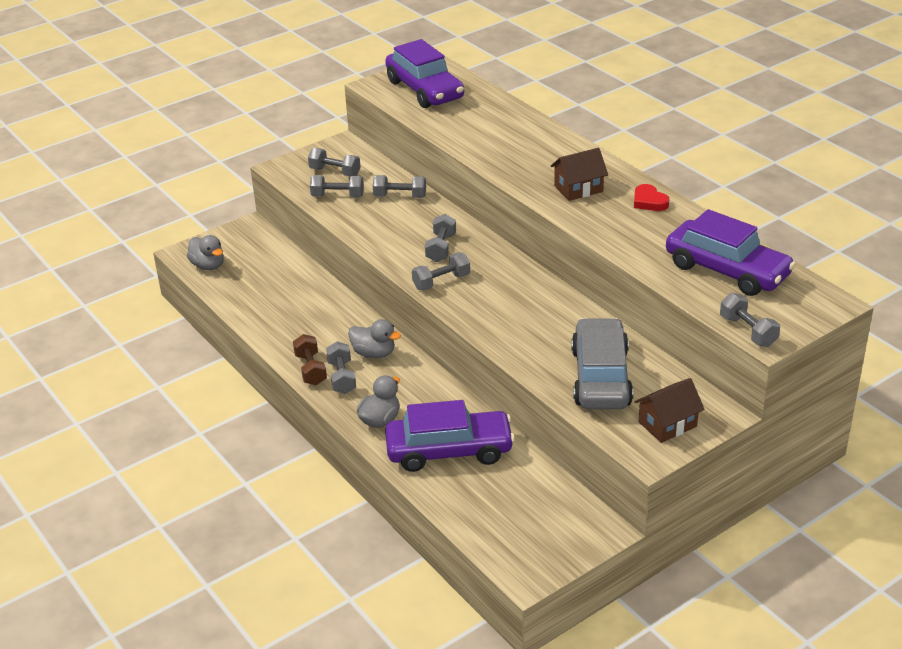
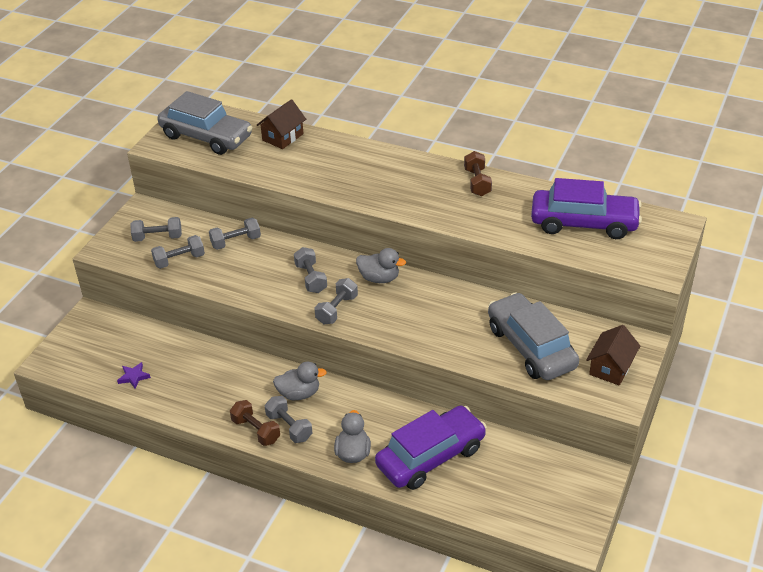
camera: 30 degrees left, 5 degrees up
grey duck [187,235,224,270] -> grey duck moved to [356,248,406,283]
purple car [385,39,464,108] -> grey car [157,91,253,155]
brown house [551,148,608,201] -> brown house moved to [257,99,306,149]
red heart [634,184,669,211] -> brown dumbbell [464,151,492,196]
grey dumbbell [720,293,780,347] -> none
none -> purple star [117,362,151,389]

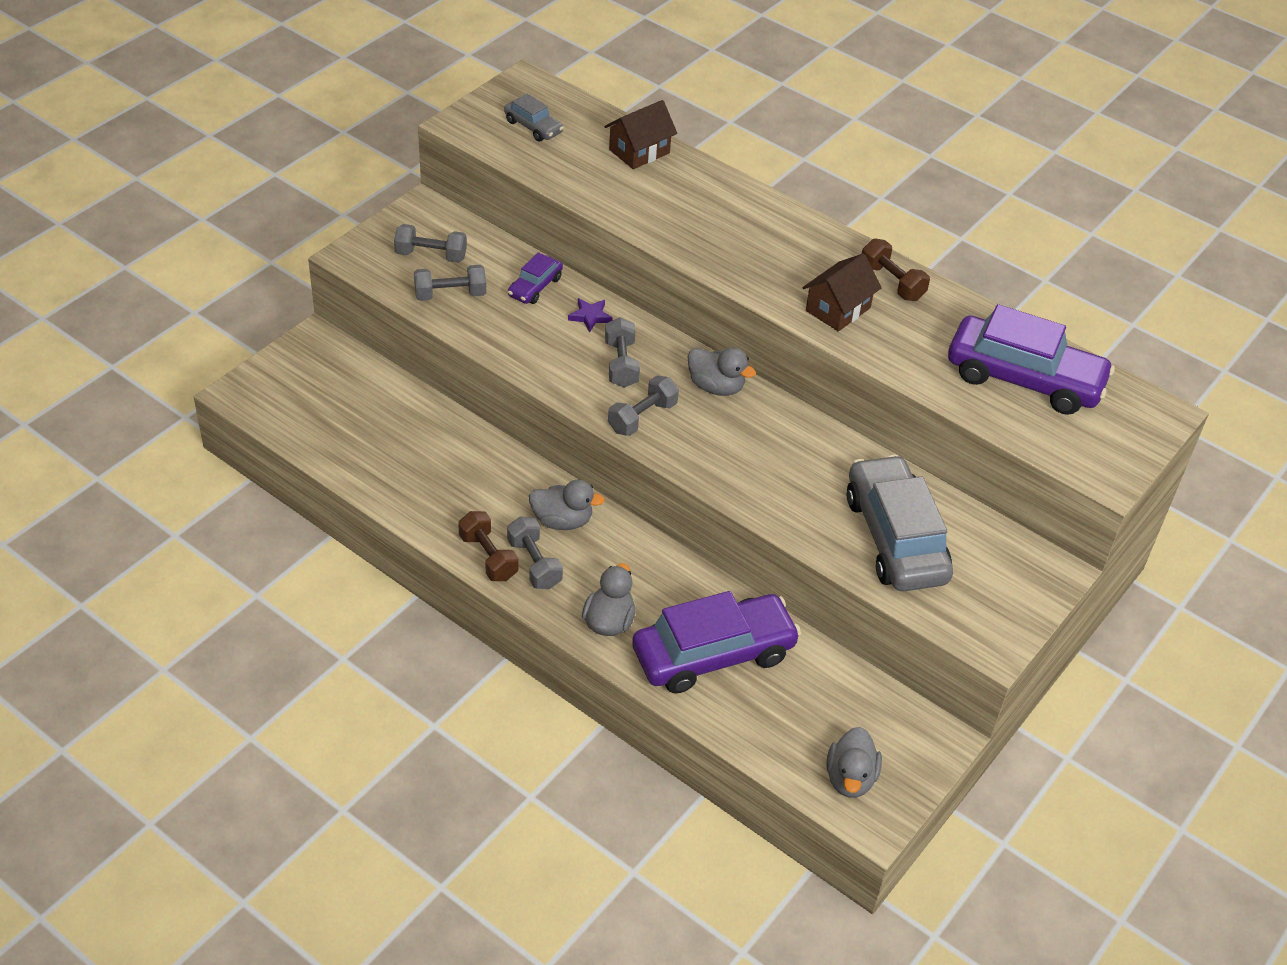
camera: 10 degrees right, 5 degrees up
purple star [117,362,151,389] -> purple star moved to [568,298,613,333]
grey car [157,91,253,155] -> grey car [504,93,564,141], size x0.47
grey dumbbell [209,218,261,250] -> purple car [508,252,563,304]
brown dumbbell [464,151,492,196] -> brown dumbbell turned 45 degrees counterclockwise [862,239,930,301]
brown house [586,325,640,385] -> brown house moved to [802,254,882,332]
none -> grey duck [826,727,882,798]

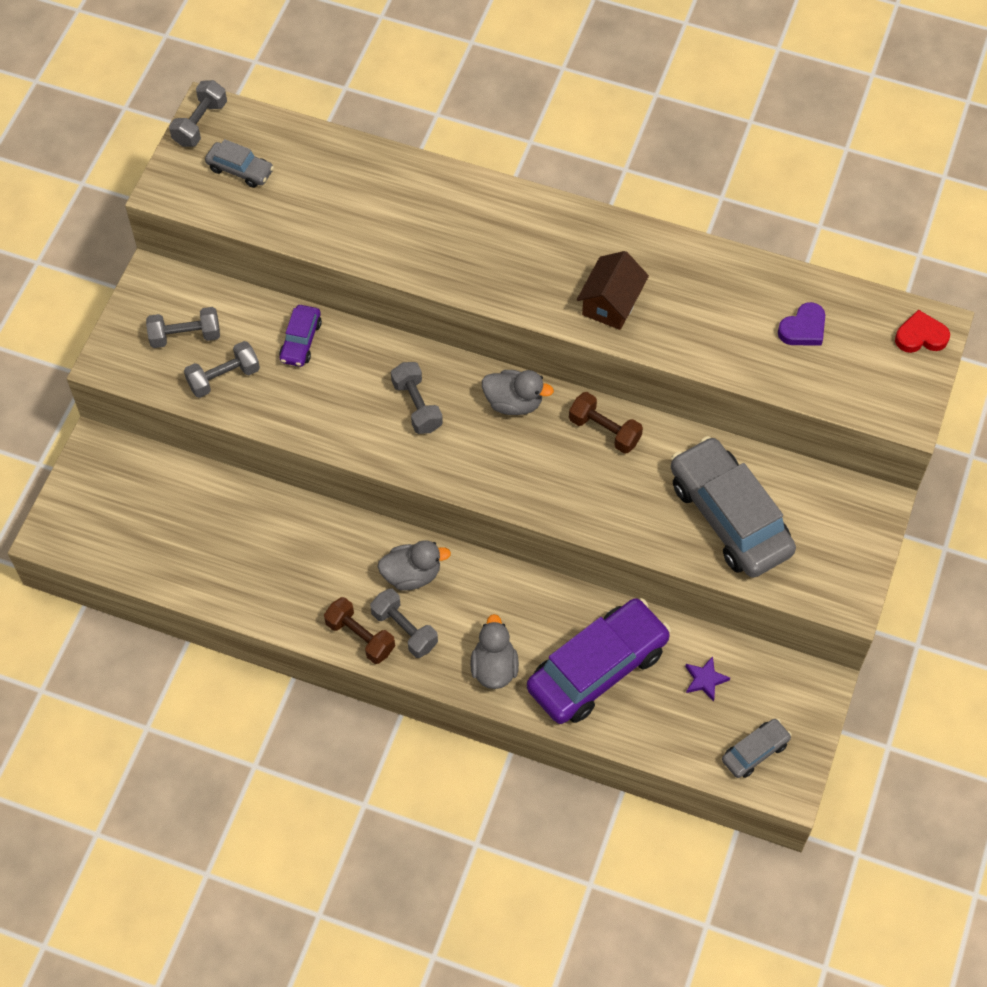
camera: 15 degrees left, 15 degrees up
purple star [568,298,613,333] -> purple star moved to [685,656,730,702]
brown house [605,100,677,169] -> none
grey dumbbell [608,376,679,436] -> grey dumbbell moved to [169,80,227,147]
grey duck [826,727,882,798] -> grey car [722,719,792,778]
brown dumbbell [862,239,930,301] -> brown dumbbell moved to [569,392,643,454]
purple car [948,304,1115,415] -> purple heart [778,302,825,346]
none -> red heart [895,310,950,353]

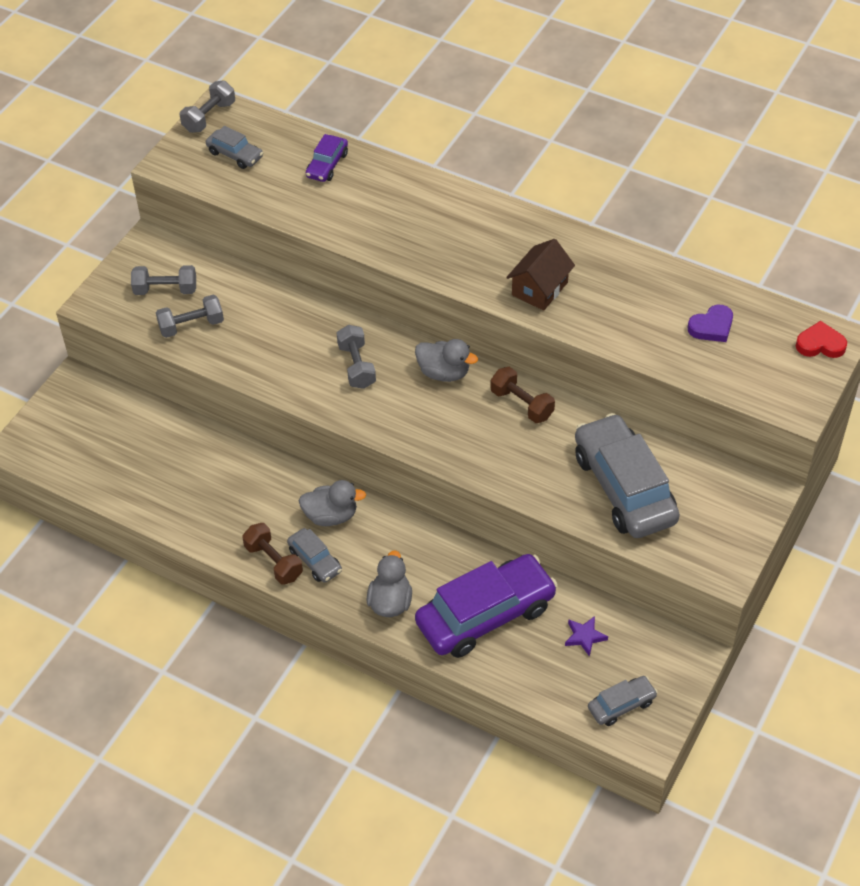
camera: 10 degrees right, 10 degrees down
purple car [279,305,322,367] -> purple car moved to [306,134,348,182]
grey dumbbell [370,588,438,658] -> grey car [287,528,342,583]

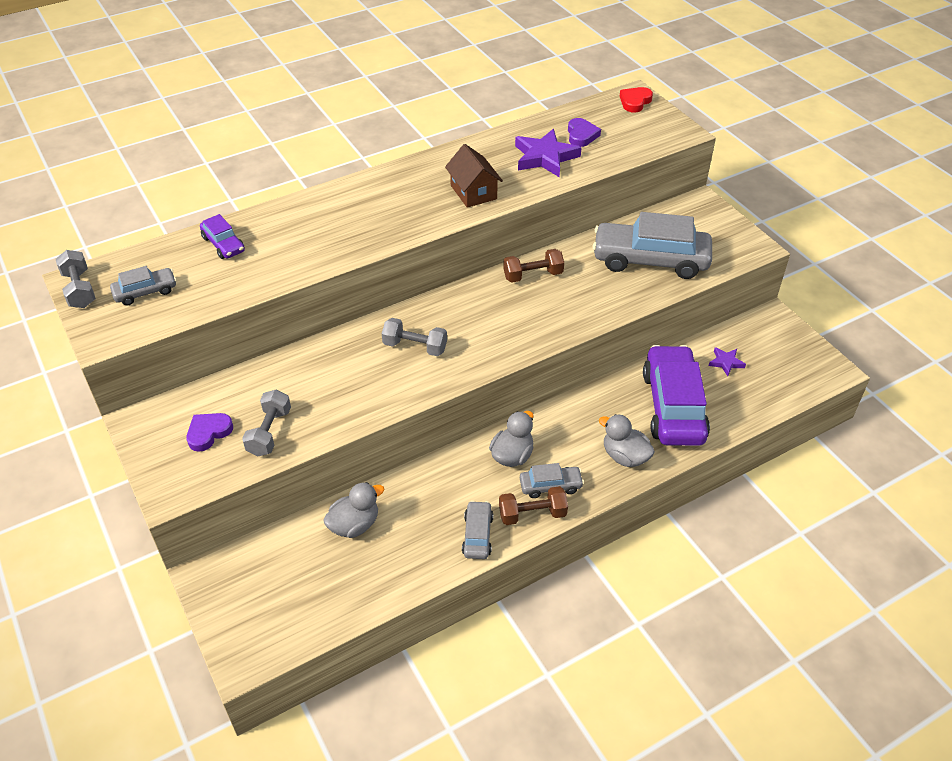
camera: 60 degrees left, 5 degrees down
grey dumbbell [131,265,196,295] -> purple heart [186,413,233,452]
grey duck [415,339,478,382] -> grey duck moved to [323,482,385,538]
grey car [588,676,658,726] -> grey car moved to [462,501,493,559]
none -> purple star [515,129,582,177]

